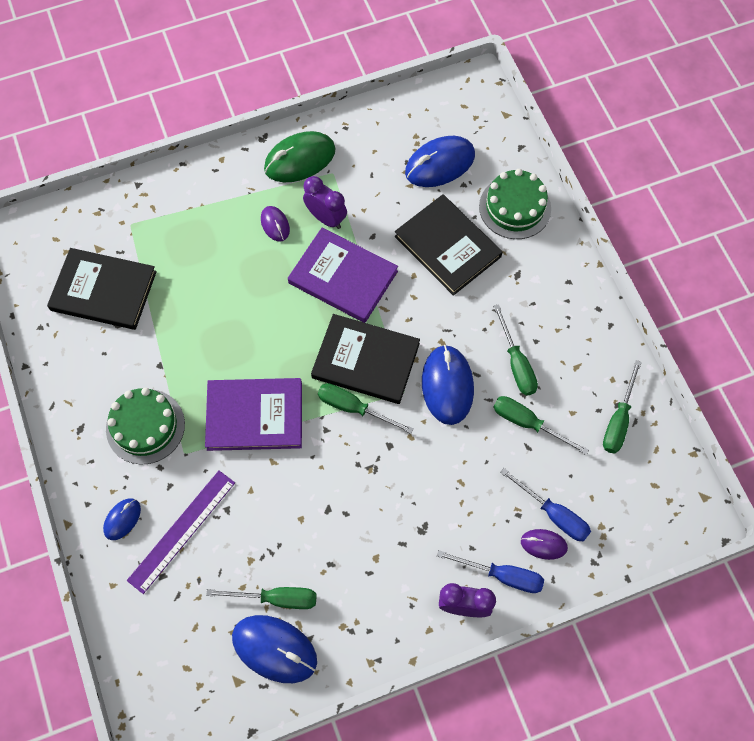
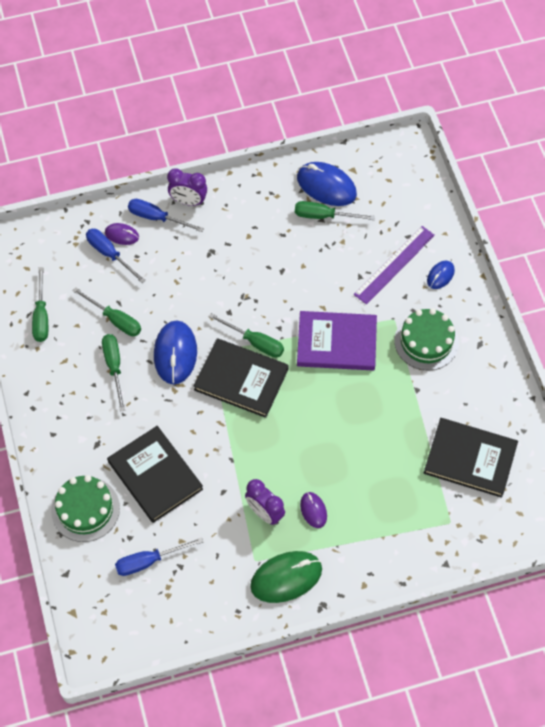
camera: 175 degrees left, 5 degrees down
purple book [288,228,398,323] -> none
blue mouse [405,136,475,187] -> blue screwdriver [115,537,204,576]
green screwdriver [603,360,642,454] -> green screwdriver turned 150 degrees clockwise [32,267,48,342]

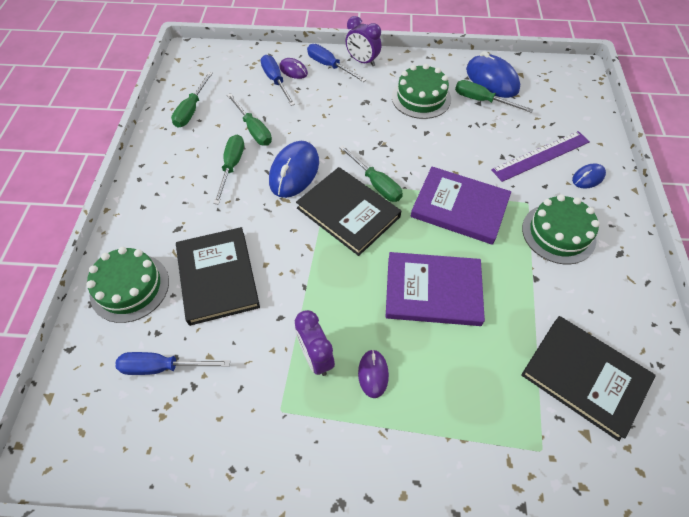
camera: 20 degrees right, 5 degrees down
green mouse [250,551,322,603] -> none
none -> purple book [386,252,485,326]
none -> green cake [392,64,451,119]

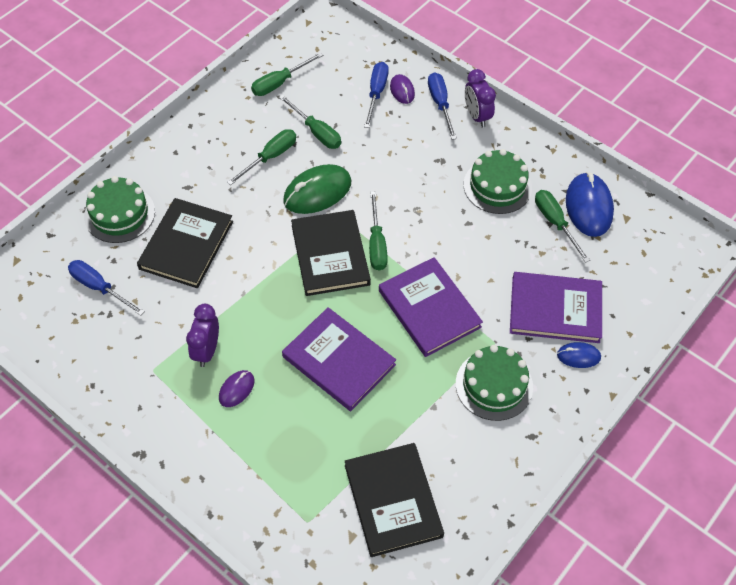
camera: 35 degrees right, 0 degrees up
green screwdriver [227,93,272,145] -> green screwdriver turned 45 degrees counterclockwise [279,95,341,149]
blue mouse [269,141,319,198] -> green mouse [283,164,351,214]
purple ruler [491,131,590,182] -> purple book [510,272,602,343]

